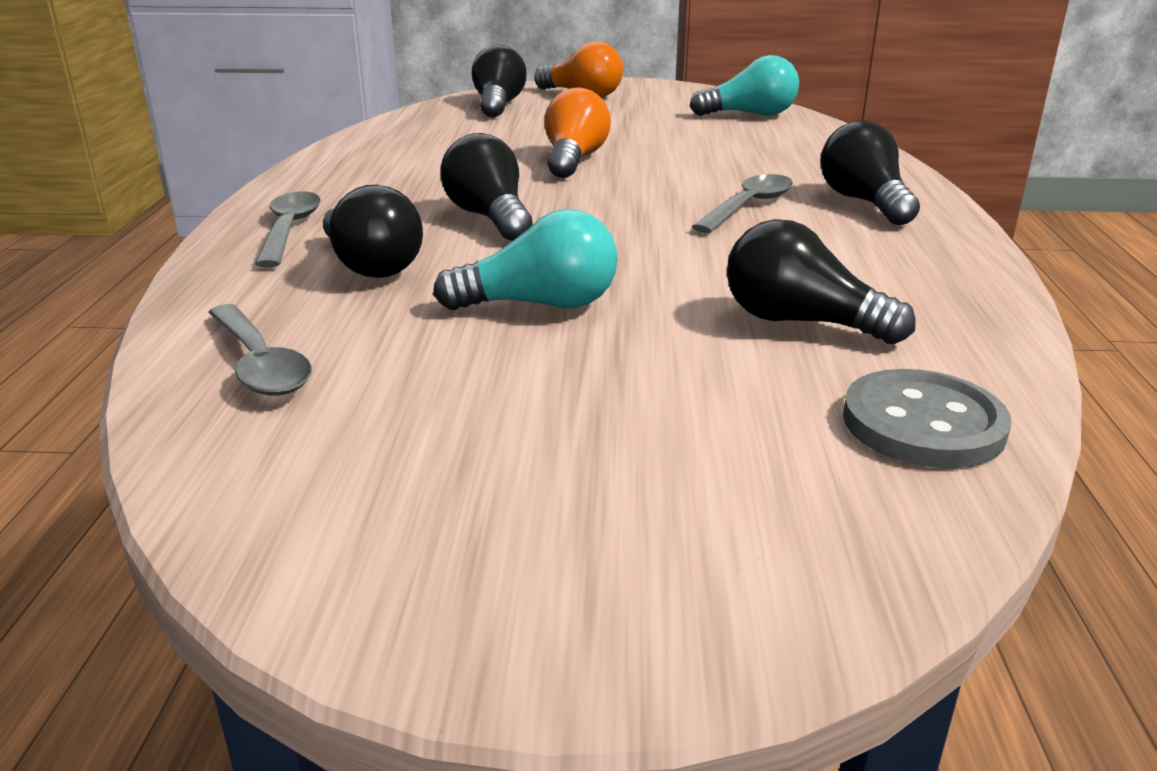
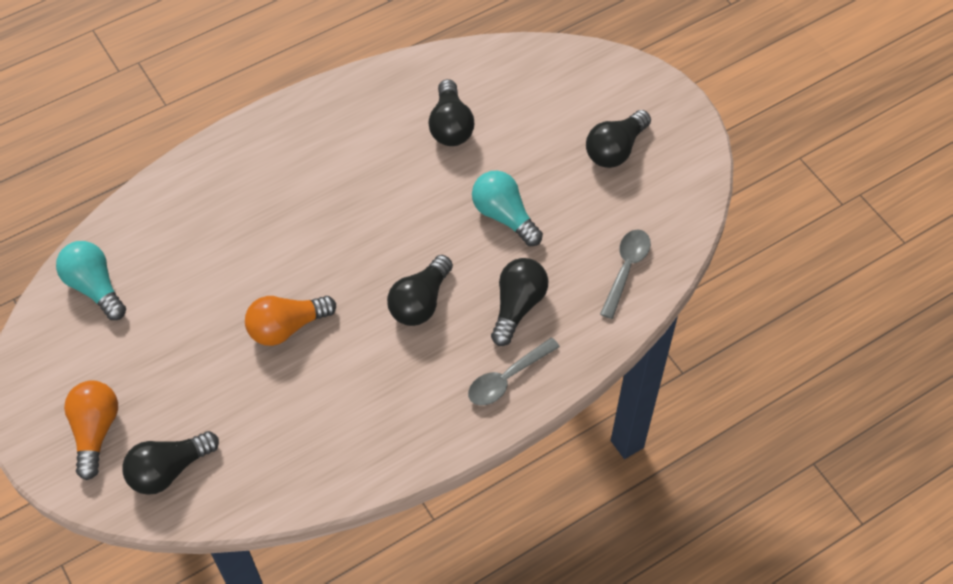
camera: 125 degrees left, 30 degrees up
grey spoon [692,174,793,233] -> none
black light bulb [821,121,920,225] -> black light bulb moved to [586,110,651,168]
grey button [843,369,1012,468] -> none

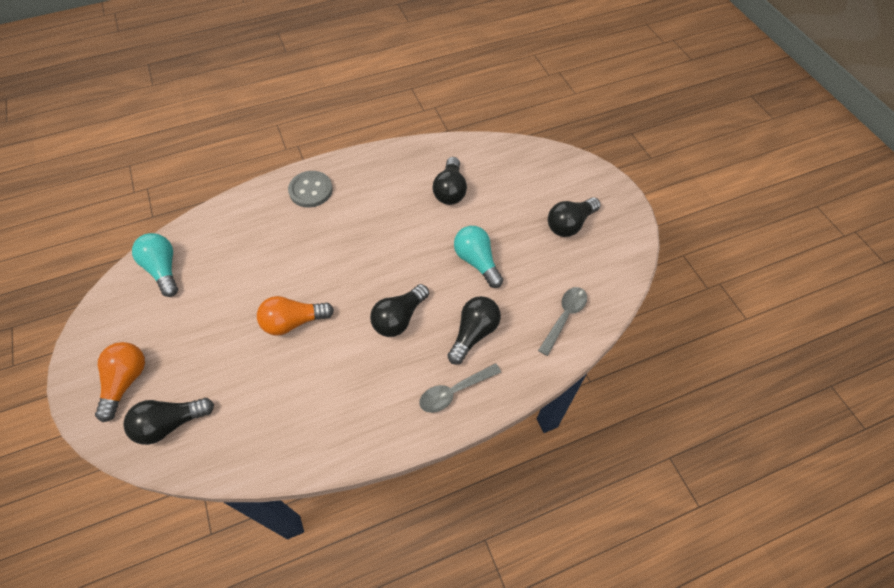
camera: 10 degrees right, 0 degrees up
none -> grey button [288,171,333,208]

